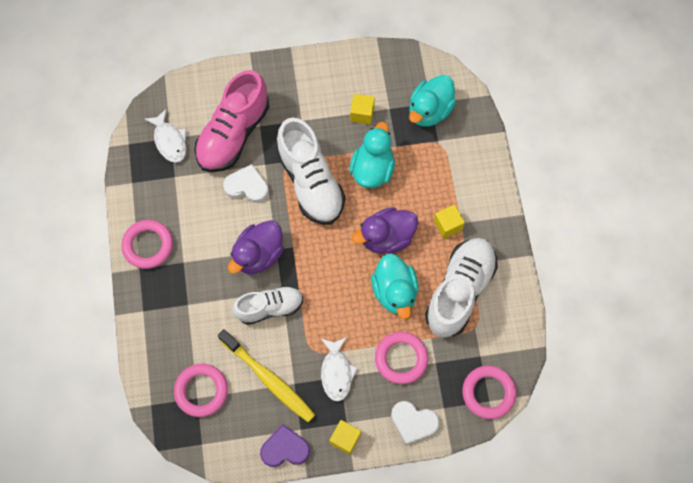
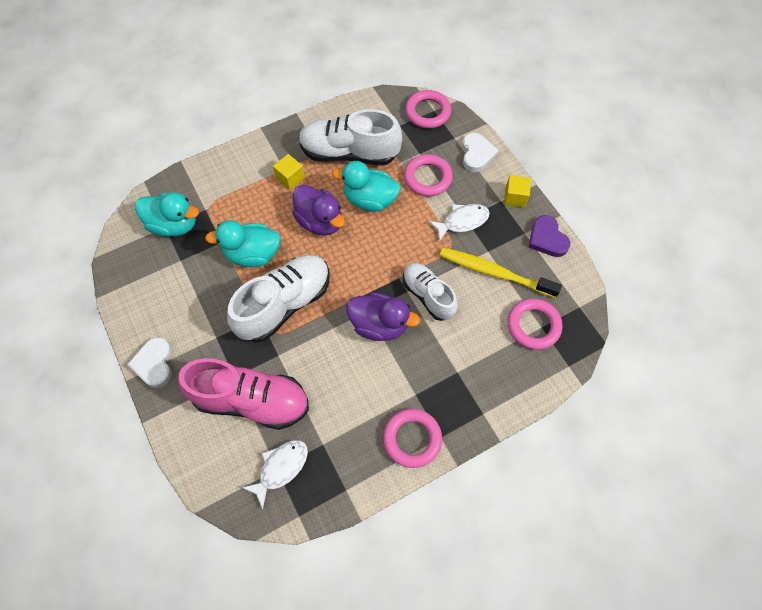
camera: 110 degrees left, 5 degrees down
yellow toothbrush [218,329,315,422] -> yellow toothbrush turned 90 degrees counterclockwise [440,248,562,298]
white heart [223,164,269,203] -> white heart moved to [127,337,172,388]
yellow cube [350,94,375,125] -> none
turquoise duck [371,253,418,319] -> turquoise duck turned 135 degrees counterclockwise [332,161,401,212]

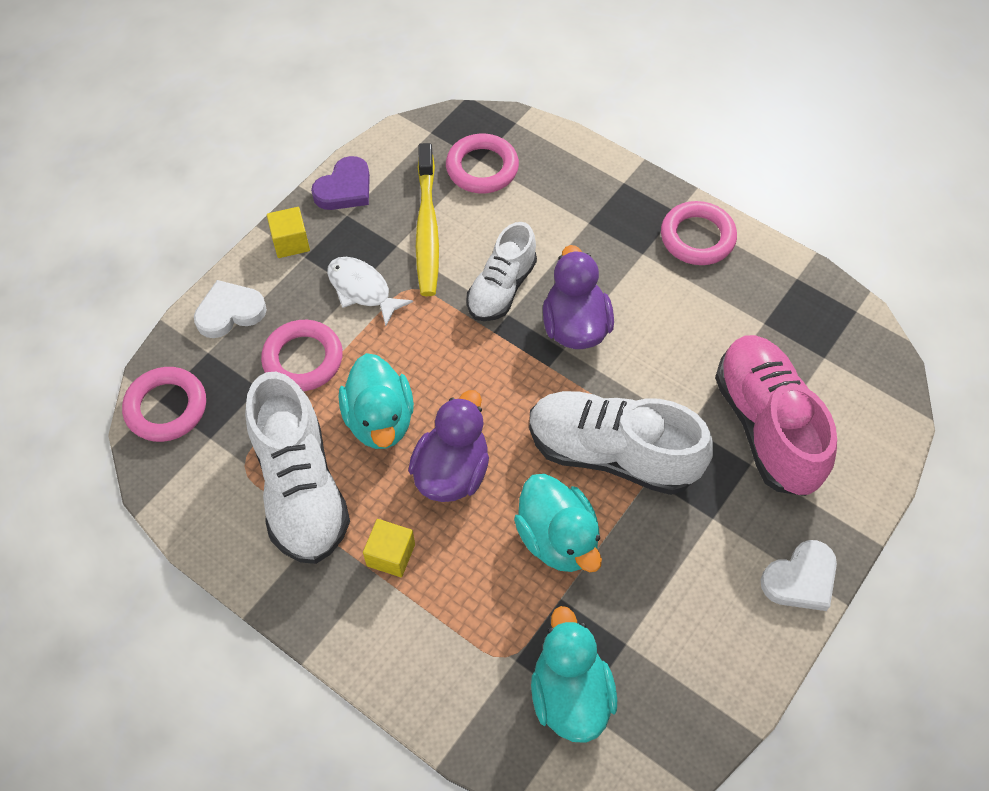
camera: 115 degrees left, 5 degrees down
white fish [242,440,308,509] -> none

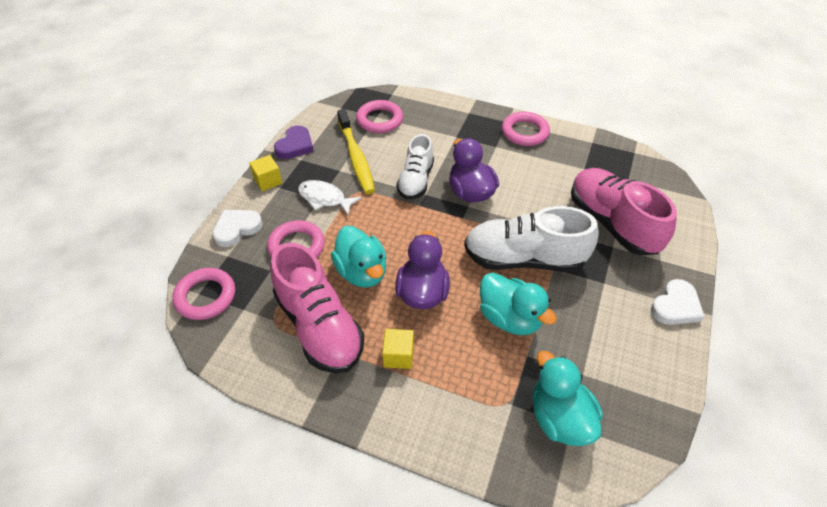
camera: 15 degrees left, 10 degrees down
white shoe [245,372,350,564] -> pink shoe [270,242,364,374]

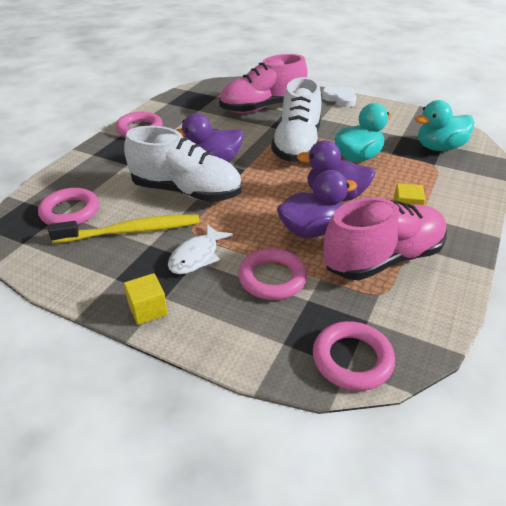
camera: 85 degrees left, 10 degrees down
white heart [212,210,262,247] -> none
purple heart [274,125,314,159] -> none
turquoise duck [331,226,387,288] -> purple duck [277,170,357,238]
white shoe [396,134,434,199] -> white shoe [124,126,242,202], size x1.59

